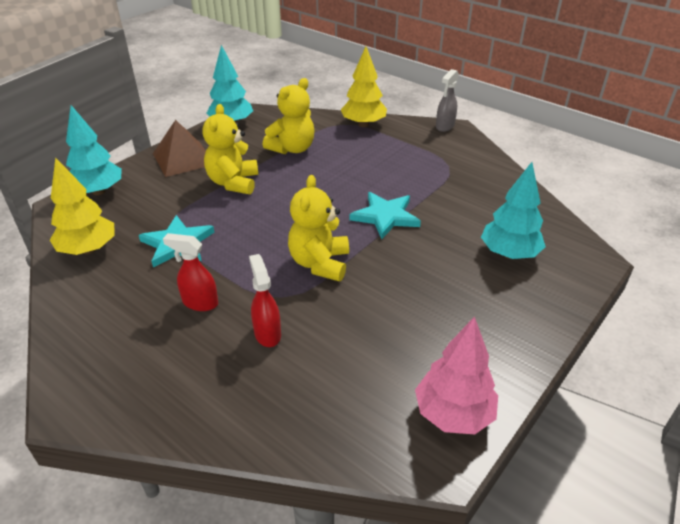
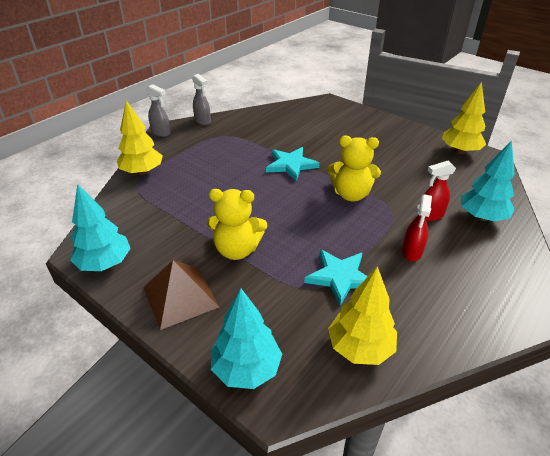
camera: 90 degrees left, 0 degrees up
yellow teddy bear [263,78,314,154] -> none
pink tree [415,316,498,434] -> yellow tree [442,82,487,154]
turquoise tree [481,162,546,259] -> turquoise tree moved to [461,141,515,222]
none -> grey spray bottle [192,74,211,125]

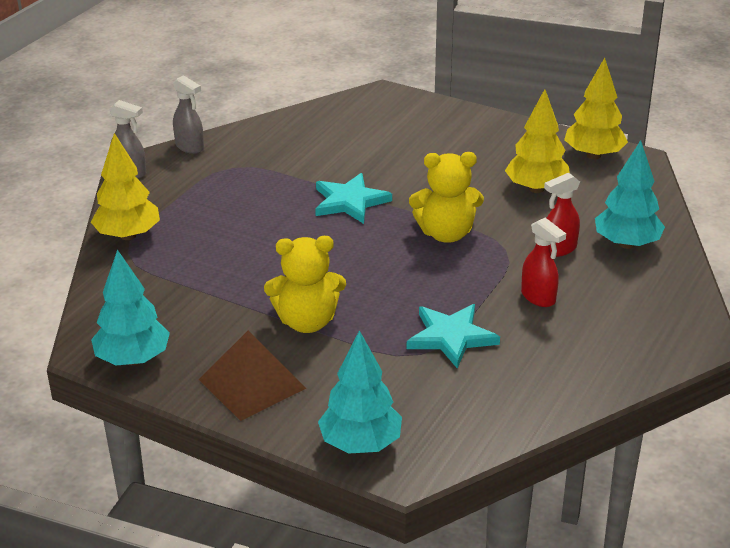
camera: 10 degrees left, 5 degrees down
yellow tree [328,266,397,365] -> yellow tree moved to [505,89,570,193]
red spray bottle [402,194,432,261] -> red spray bottle turned 45 degrees counterclockwise [521,218,566,307]

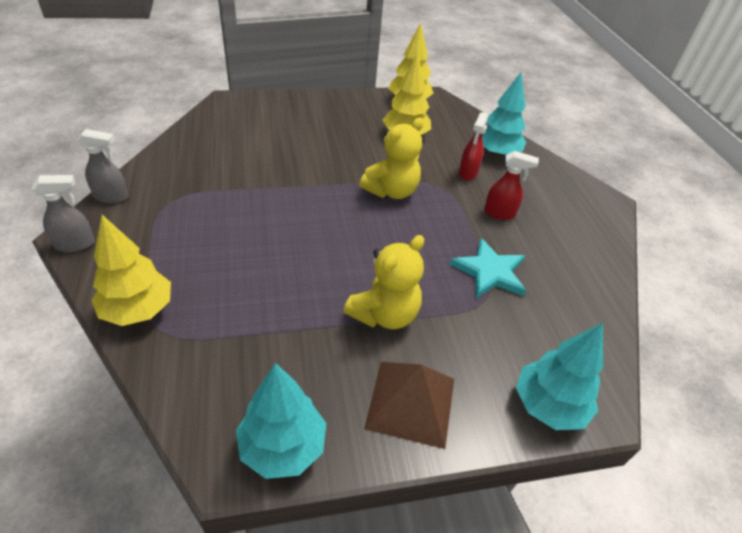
camera: 45 degrees left, 10 degrees up
turquoise star [315,173,392,224] -> none

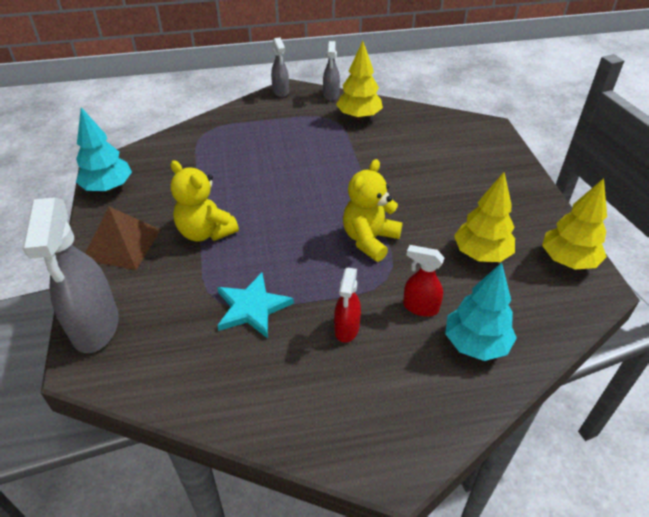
camera: 95 degrees right, 0 degrees up
yellow tree [92,215,171,326] -> yellow tree moved to [336,41,383,120]
yellow teddy bear [359,118,424,199] -> yellow teddy bear turned 75 degrees clockwise [343,159,402,262]
turquoise tree [516,323,603,430] -> grey spray bottle [22,197,119,353]

